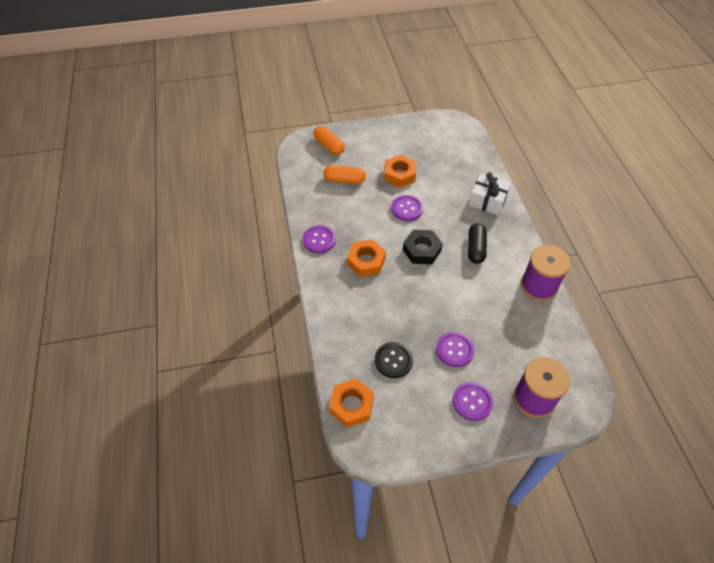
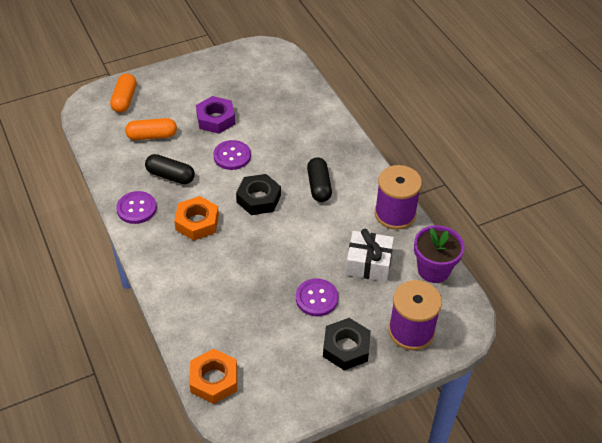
camera: 15 degrees left, 5 degrees down
orange capsule [314,126,345,155] -> orange capsule turned 60 degrees clockwise [110,73,137,113]
black button [375,342,413,378] -> none
orange nut [385,155,416,187] -> purple nut [196,96,235,134]
purple button [452,382,493,421] -> black nut [323,318,371,370]
white gift [469,172,511,215] -> white gift moved to [346,229,394,282]
none -> black capsule [145,154,195,184]
none -> purple flower pot [414,225,465,283]

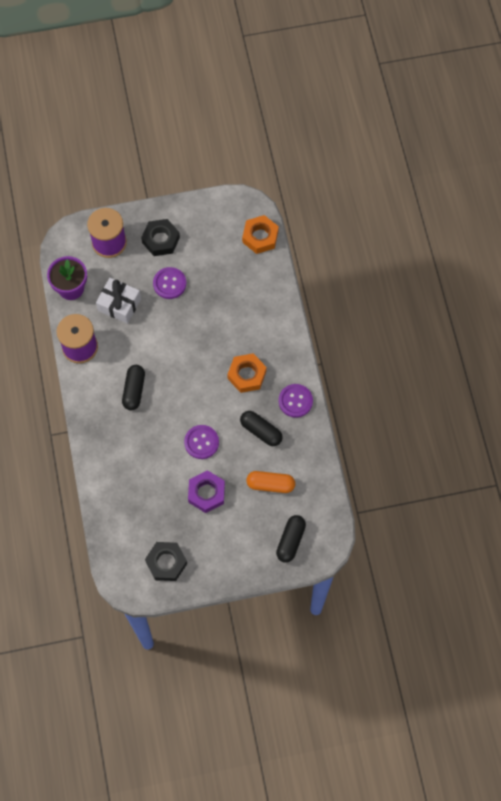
camera: 165 degrees left, 20 degrees up
orange capsule [110,73,137,113] -> black capsule [276,515,306,563]
black nut [236,174,281,215] -> black nut moved to [145,542,187,581]

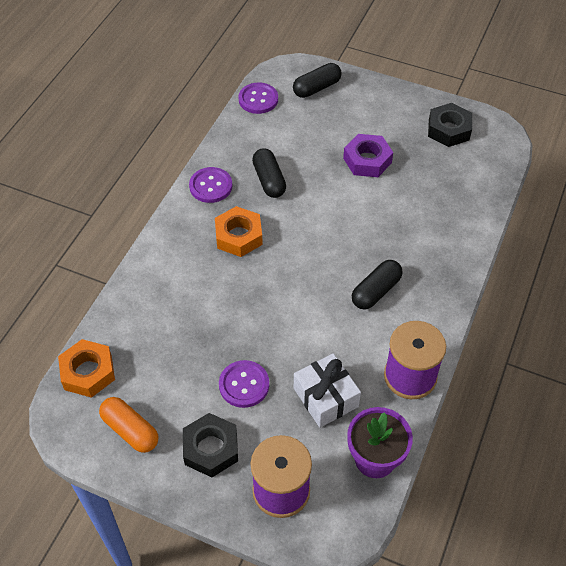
camera: 145 degrees left, 15 degrees down
purple button [184,425,219,459] -> purple button moved to [239,83,278,114]
orange capsule [246,471,295,493] -> orange capsule moved to [99,397,158,453]

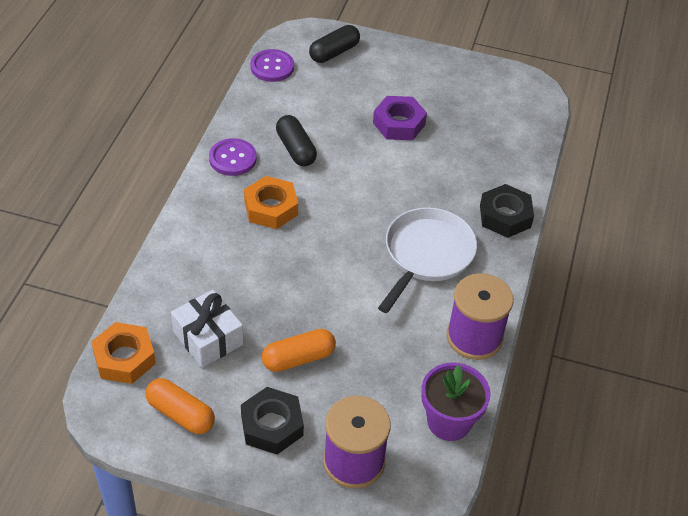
camera: 10 degrees left, 5 degrees down
purple button [219,360,269,408] -> orange capsule [262,329,336,372]
white gift [294,353,361,428] -> white gift moved to [171,290,244,368]
black capsule [352,260,403,309] -> white pan [378,207,477,313]
black nut [428,103,472,147] -> black nut moved to [480,184,534,238]

